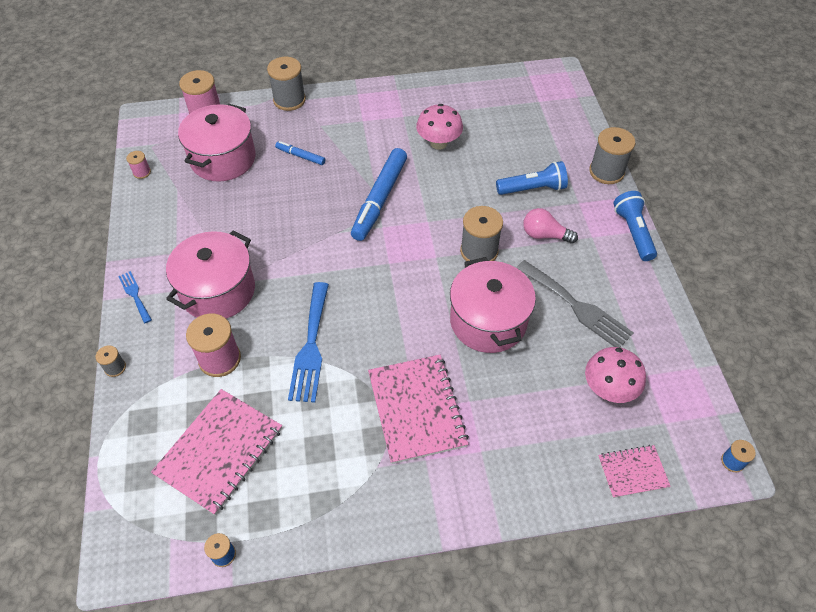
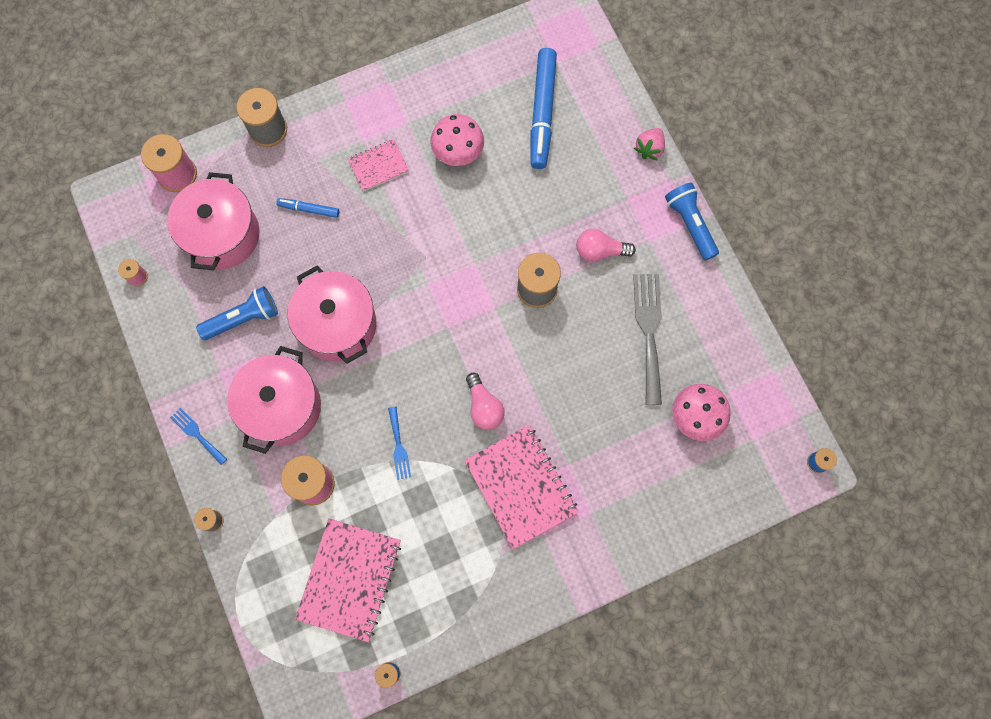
camera: 15 degrees left, 20 degrees up
blue fork [288,282,329,402] -> blue fork [388,407,411,480], size x0.52
blue marker [351,148,407,241] -> blue marker moved to [530,48,557,169]
pink pot [450,257,536,353] -> pink pot moved to [288,266,376,364]
blue flashlight [496,161,568,195] -> blue flashlight moved to [196,286,278,340]
grey fork [516,260,634,347] -> grey fork turned 120 degrees counterclockwise [633,274,662,405]
grey spool [589,127,635,184] -> pink strawberry [634,128,665,161]
pink notebook [598,445,671,498] -> pink notebook moved to [348,139,409,191]
none -> pink light bulb [466,373,505,430]

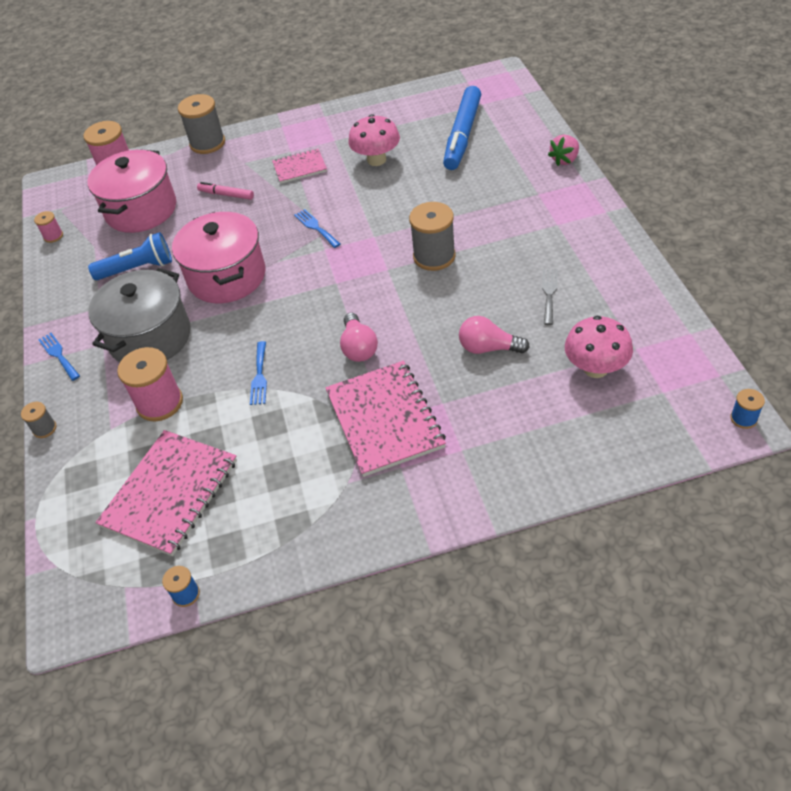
camera: 15 degrees right, 25 degrees down
pink pot [227,346,321,454] -> grey pot [88,268,191,362]
blue marker [276,198,339,218] -> pink marker [197,182,254,200]
pink light bulb [576,229,636,261] -> pink light bulb moved to [459,316,530,354]
grey fork [633,274,662,405] -> grey fork [542,269,558,325], size x0.52
blue flashlight [665,182,719,260] -> none
none -> blue fork [294,209,340,248]

